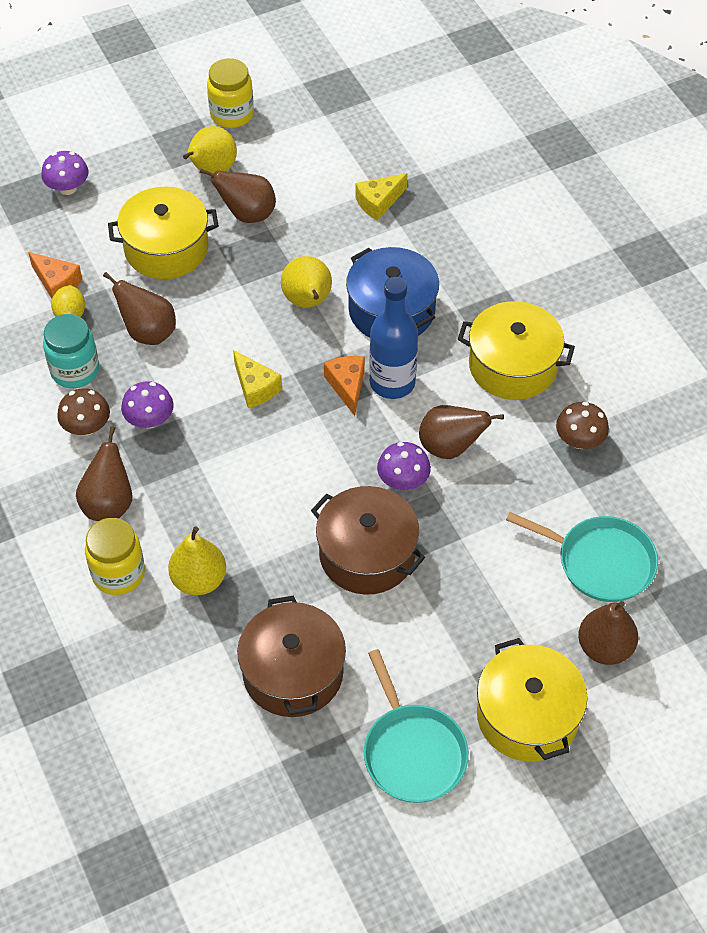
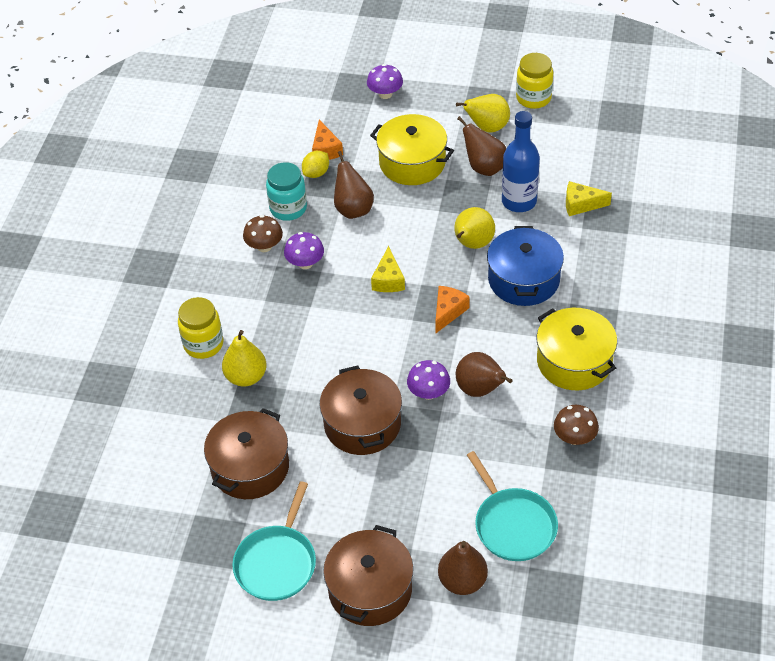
camera: 40 degrees right, 5 degrees down
brown pear [76,426,133,521] -> none
blue bottle [369,277,418,399] -> blue bottle moved to [502,111,540,212]
yellow pot [477,638,588,762] -> brown pot [323,525,413,626]

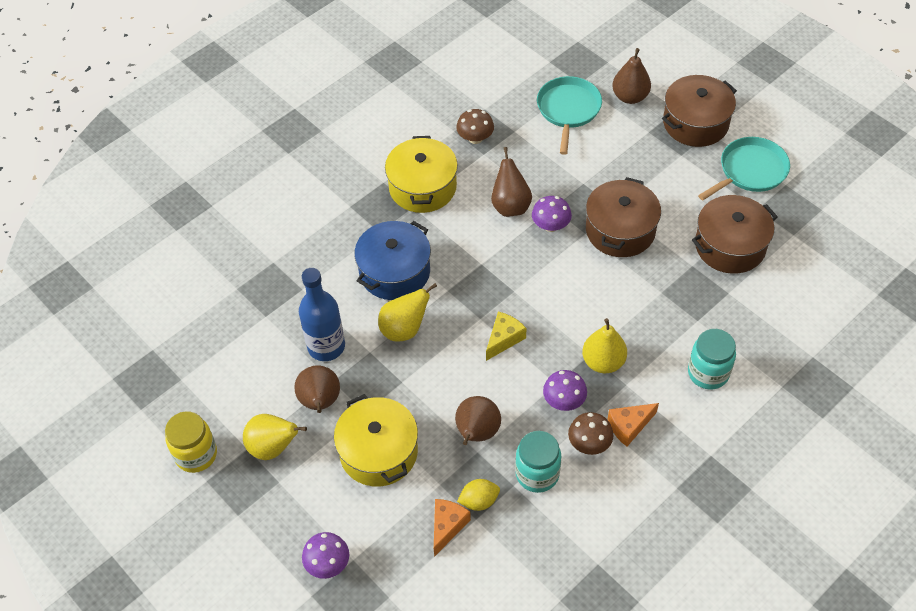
camera: 145 degrees left, 5 degrees up
yellow jar [178,297,224,359] -> turquoise jar [688,329,736,389]
yellow pear [222,330,267,387] -> yellow pear moved to [582,318,627,373]
orange cheese [435,286,470,333] -> orange cheese moved to [608,403,659,446]
yellow cheese [566,181,612,216] -> none

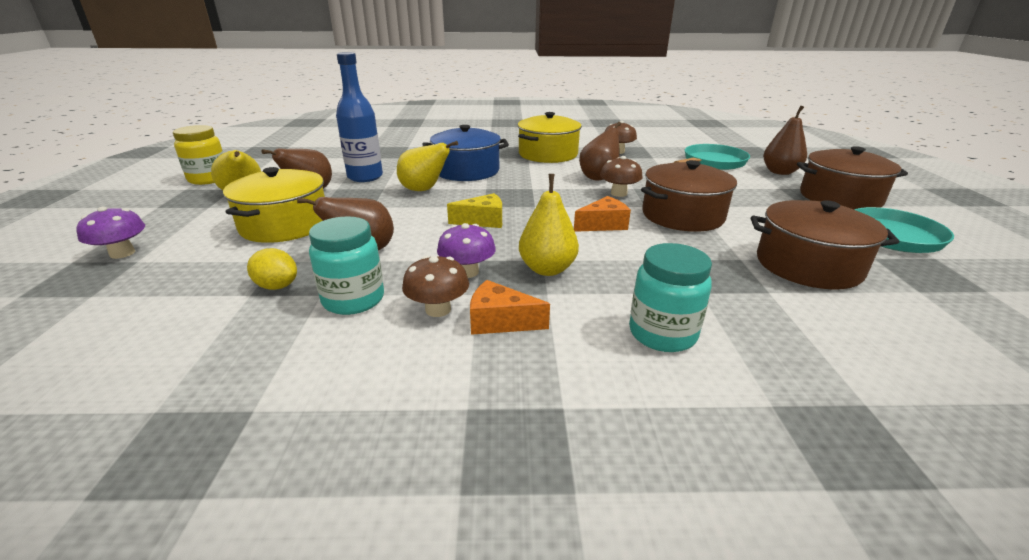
camera: 40 degrees right, 25 degrees down
orange cheese [434,499,471,557] -> orange cheese moved to [574,196,631,232]
purple mushroom [532,196,572,232] -> brown mushroom [600,156,643,197]

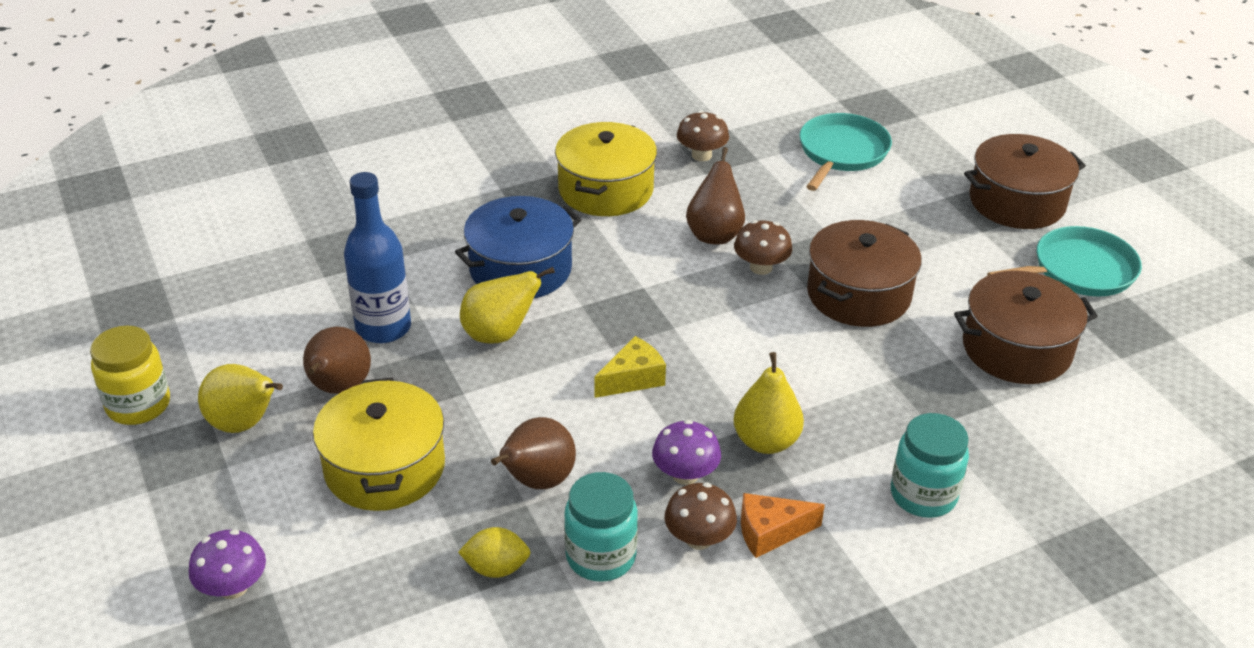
camera: 25 degrees left, 10 degrees up
orange cheese [574,196,631,232] -> none
brown pear [763,106,807,175] -> none

